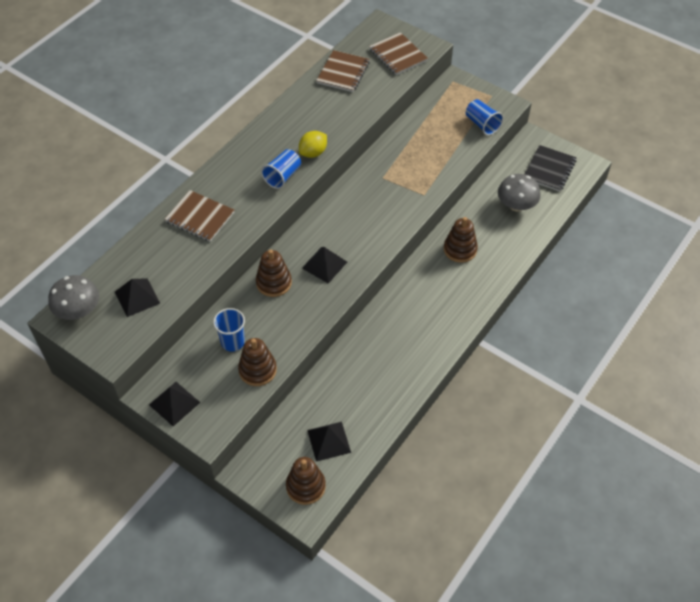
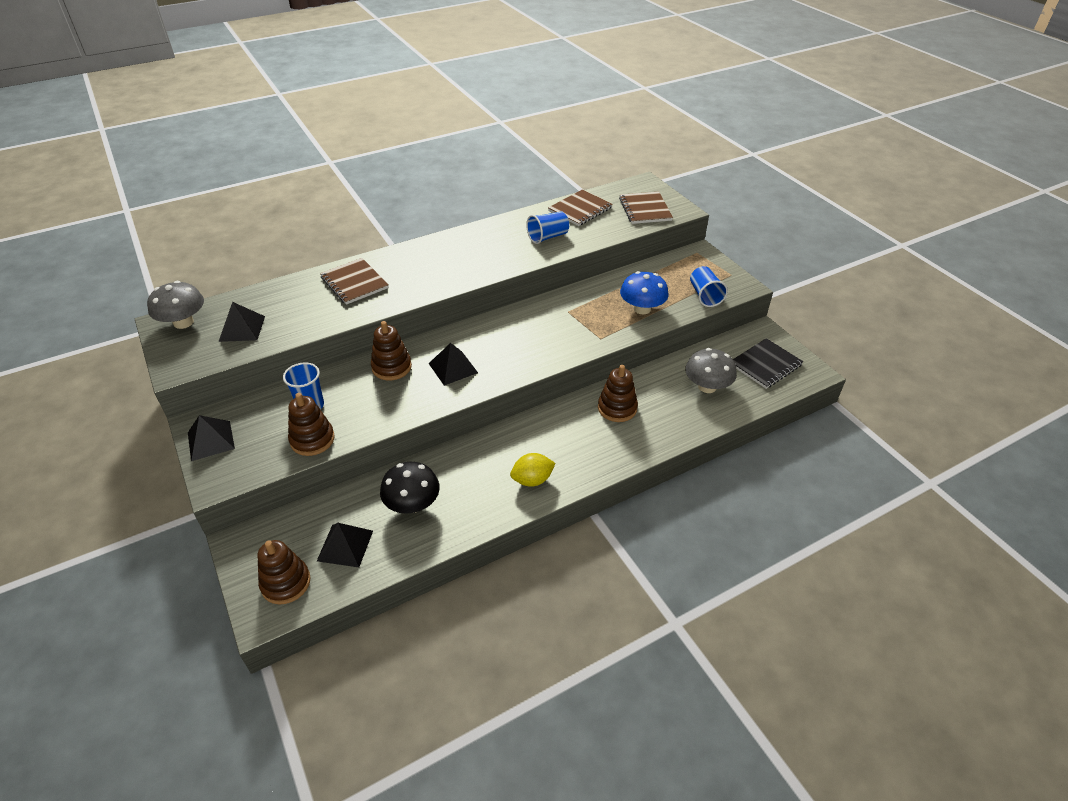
camera: 25 degrees right, 10 degrees down
blue cup [261,149,301,189] -> blue cup moved to [526,212,569,244]
yellow lemon [299,131,327,158] -> yellow lemon moved to [510,453,556,487]
none -> black mushroom [380,462,440,514]
none -> blue mushroom [620,271,669,315]

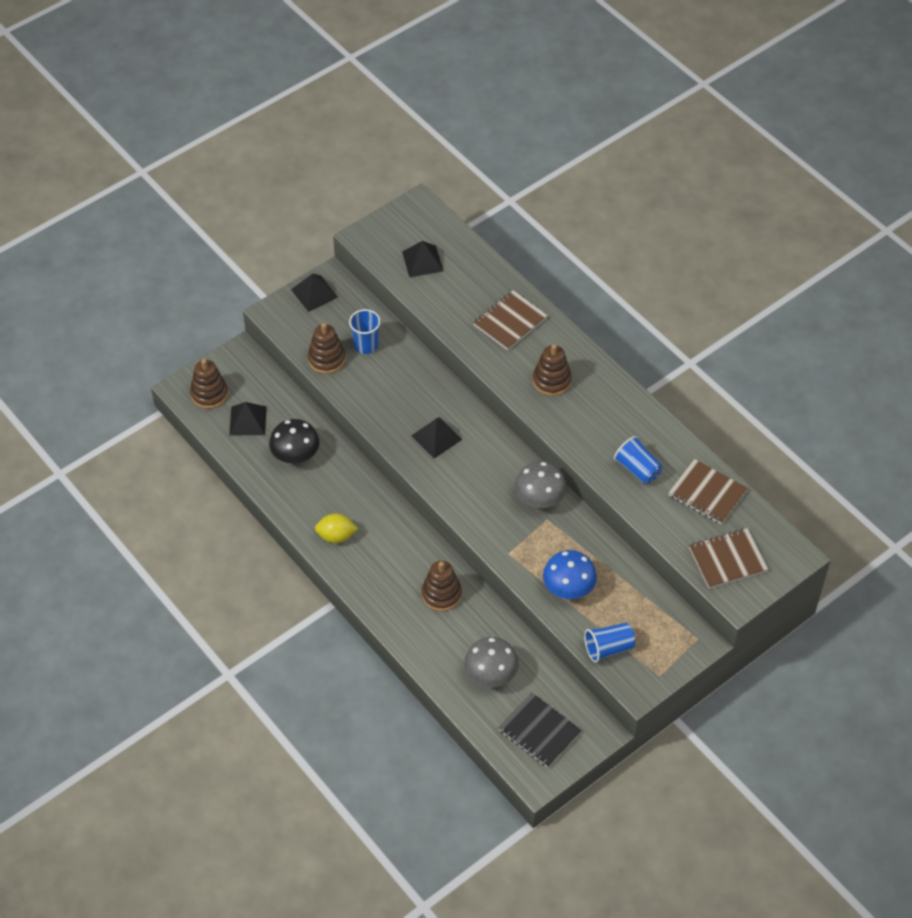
camera: 80 degrees right, 10 degrees up
grey mushroom [147,281,204,329] -> grey mushroom moved to [515,462,567,508]
brown stacking toy [371,321,412,380] -> brown stacking toy moved to [533,344,572,396]
yellow lemon [510,453,556,487] -> yellow lemon turned 60 degrees counterclockwise [315,513,358,543]

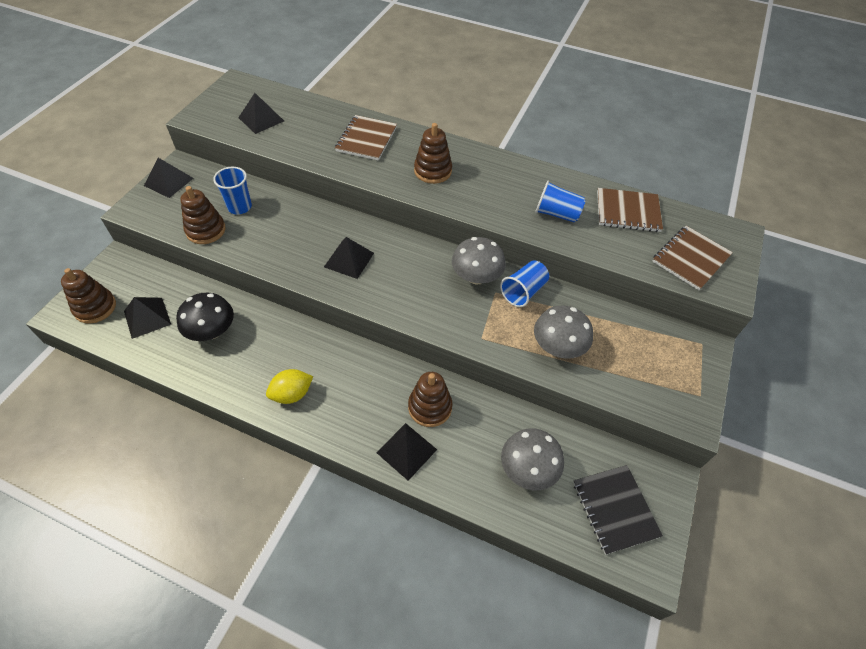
camera: 30 degrees left, 0 degrees up
black notebook [498,693,582,768] -> black notebook turned 60 degrees clockwise [573,465,663,555]
blue mushroom [543,550,597,599] -> grey mushroom [534,306,593,359]
blue cup [584,623,636,663] -> blue cup moved to [500,260,549,307]
none -> black pyramid [376,423,437,481]

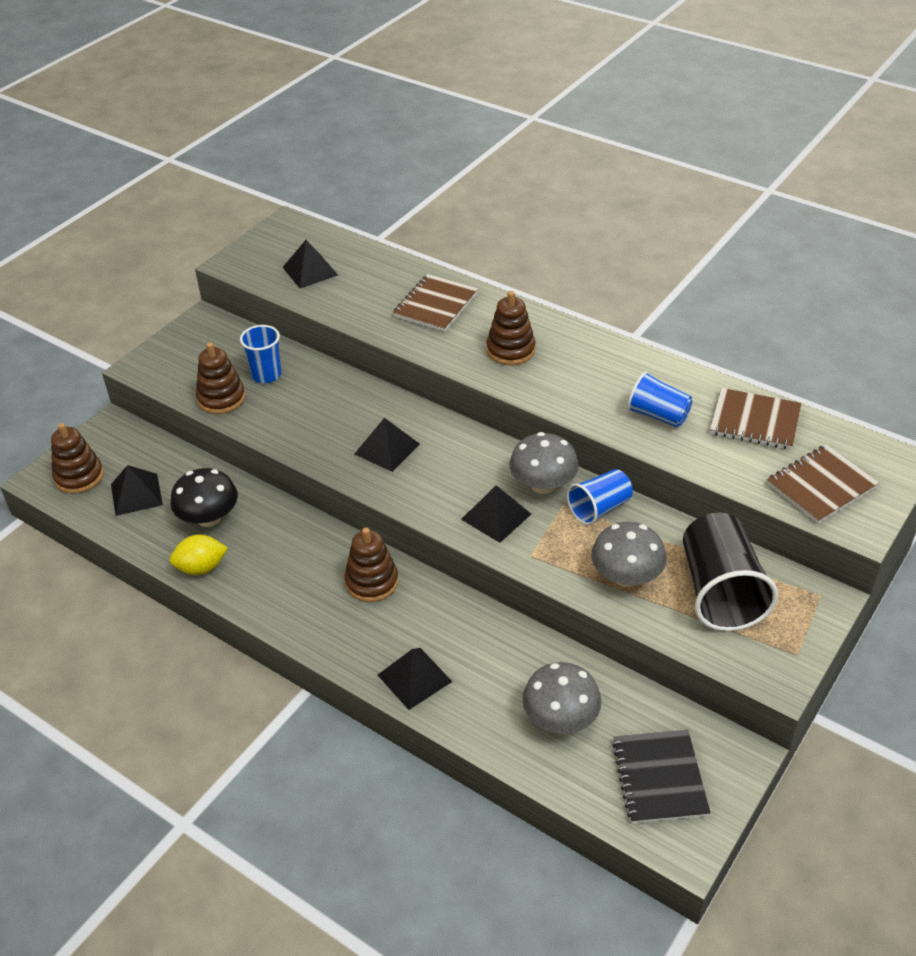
camera: 15 degrees right, 10 degrees down
black pyramid [144,158,194,198] -> black pyramid moved to [461,485,531,543]
yellow lemon [266,369,313,404] -> yellow lemon moved to [170,535,228,575]
brown stacking toy [408,372,453,427] -> brown stacking toy moved to [344,527,398,602]
none -> black cup [683,513,778,631]

